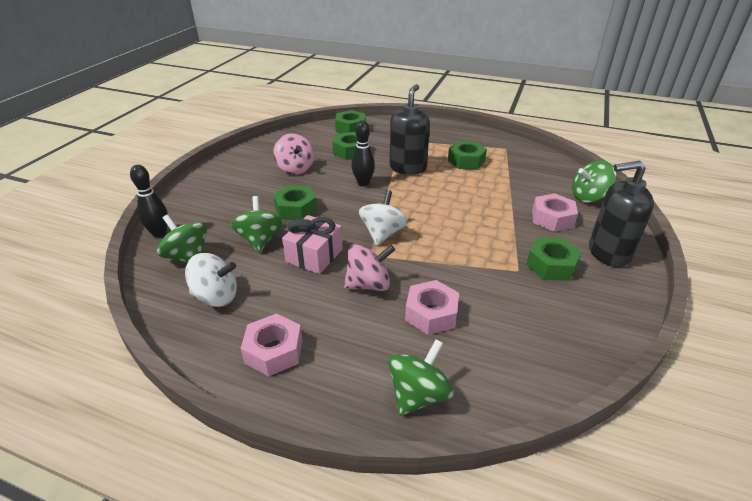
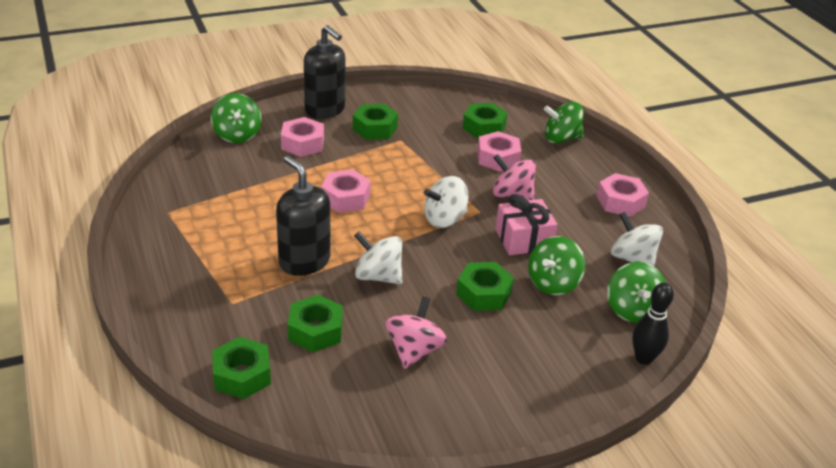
camera: 135 degrees left, 0 degrees up
black bowling pin [352,120,375,186] -> white spinning top [354,231,402,284]
black soap dispenser [389,84,430,175] -> black soap dispenser turned 75 degrees clockwise [276,156,330,276]
green nut [448,141,487,169] -> green nut moved to [463,103,508,139]
green spinning top [572,161,617,203] -> green spinning top turned 45 degrees clockwise [211,93,261,143]
none -> pink nut [321,169,371,213]

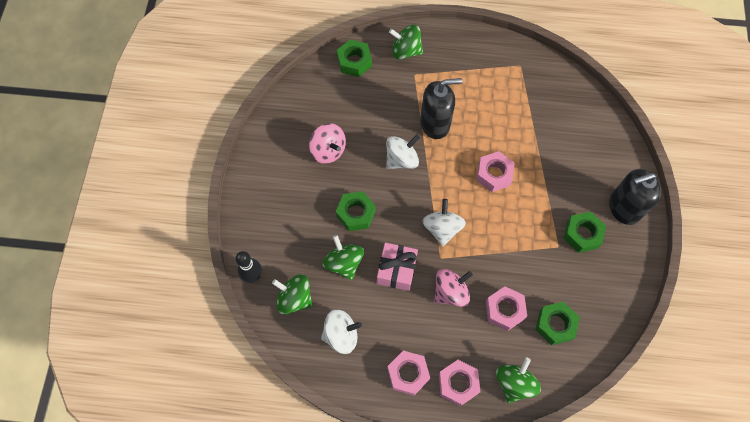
camera: 120 degrees right, 30 degrees up
green spinning top [211,93,261,143] -> green spinning top moved to [389,25,423,60]
pink nut [281,117,324,157] -> pink nut moved to [439,360,480,406]
green nut [288,295,343,352] -> none

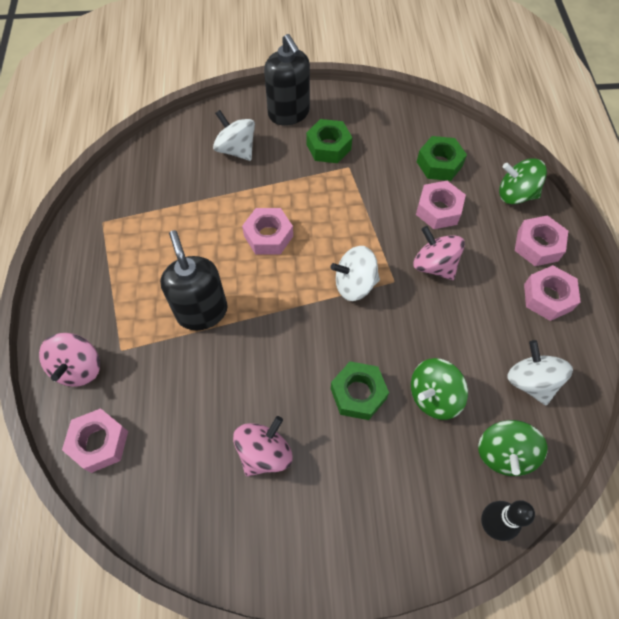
camera: 100 degrees left, 5 degrees down
green nut [337,39,372,77] -> pink nut [62,408,128,473]
pink gift [377,243,418,291] -> none
white spinning top [386,135,420,169] -> white spinning top moved to [213,110,255,161]
green spinning top [389,25,423,60] -> pink spinning top [39,333,100,387]

